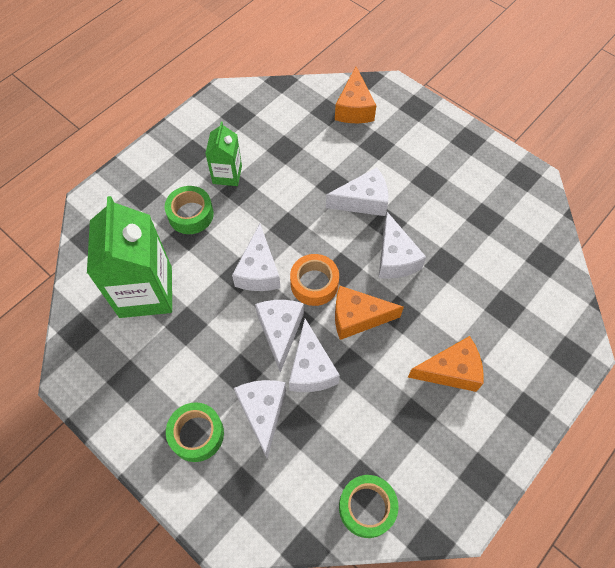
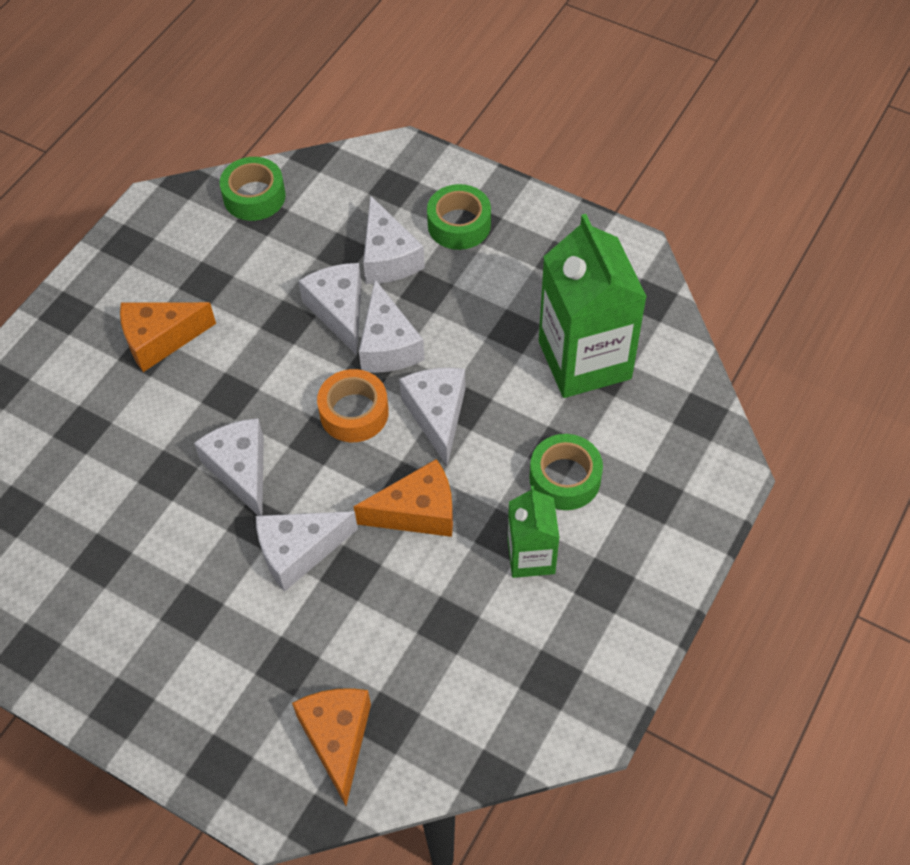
camera: 170 degrees right, 5 degrees down
orange cheese [335,286,404,340] -> orange cheese moved to [354,459,453,537]

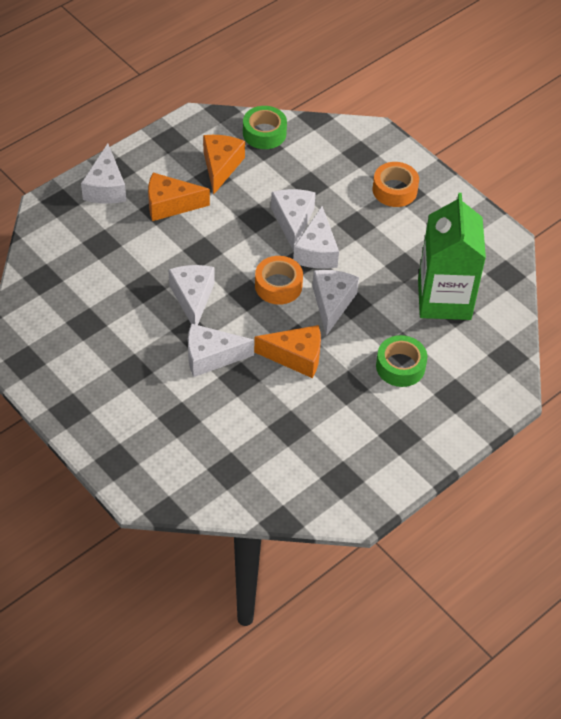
camera: 15 degrees right, 5 degrees down
orange cheese [292,688,371,806] -> orange cheese moved to [203,135,245,194]
white cheese [363,195,425,284] -> white cheese moved to [81,143,126,204]
green tape [427,184,491,250] -> orange tape [373,162,419,207]
green carton [508,486,559,578] -> none

